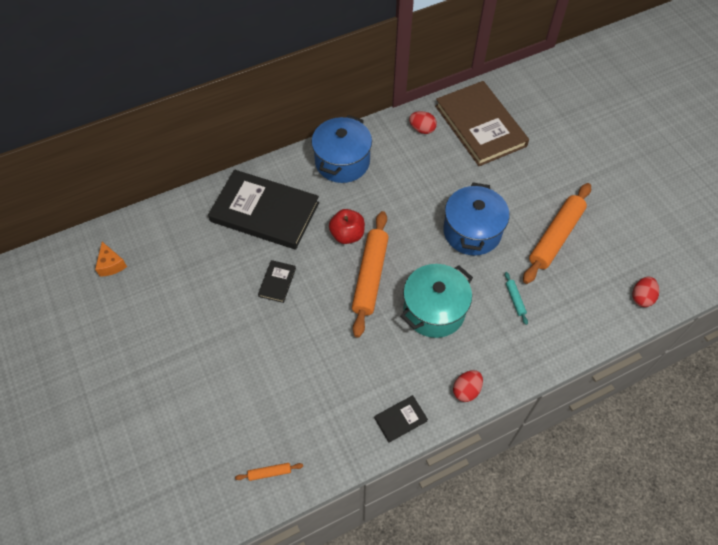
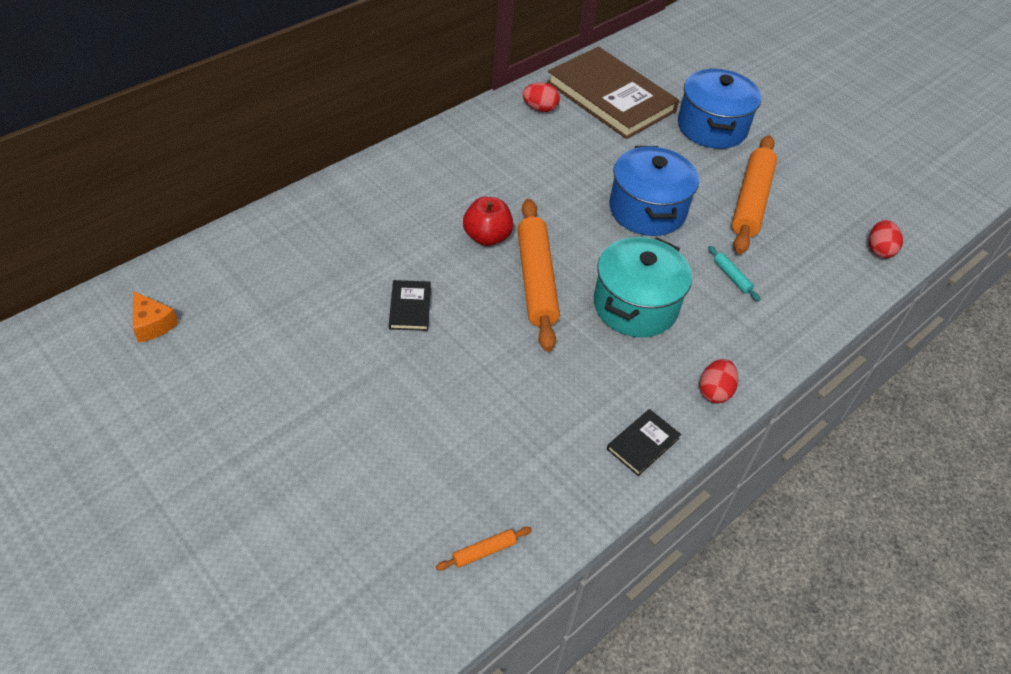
camera: 20 degrees left, 10 degrees down
black book [208,170,319,250] -> none
blue pot [311,115,372,183] -> blue pot moved to [678,68,761,149]

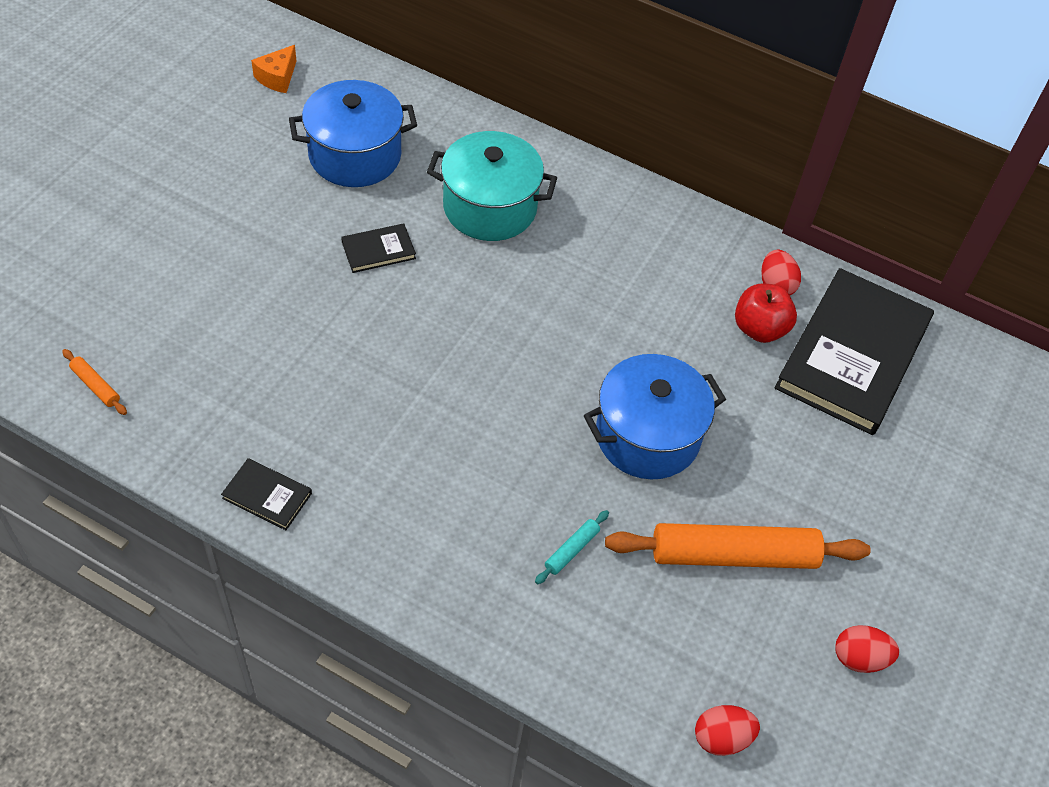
camera: 70 degrees right, 5 degrees up
red apple [463,197,513,246] -> red apple moved to [735,284,797,343]
orange rolling pin [517,199,560,352] -> none
brown book [547,46,679,139] -> black book [775,268,934,435]
turquoise pot [594,237,692,337] -> turquoise pot moved to [427,131,557,241]
blue pot [678,68,761,149] -> blue pot moved to [289,80,417,187]
red egg [699,359,738,403] -> red egg moved to [835,625,899,673]

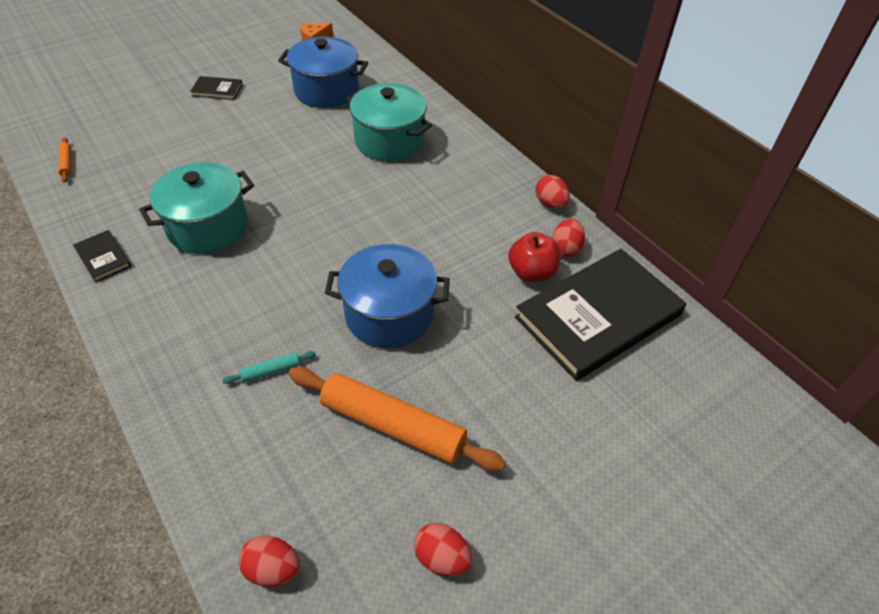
camera: 30 degrees right, 5 degrees down
black book [341,223,416,273] -> black book moved to [190,76,243,100]
none -> turquoise pot [139,162,254,254]
none -> red egg [535,175,570,208]

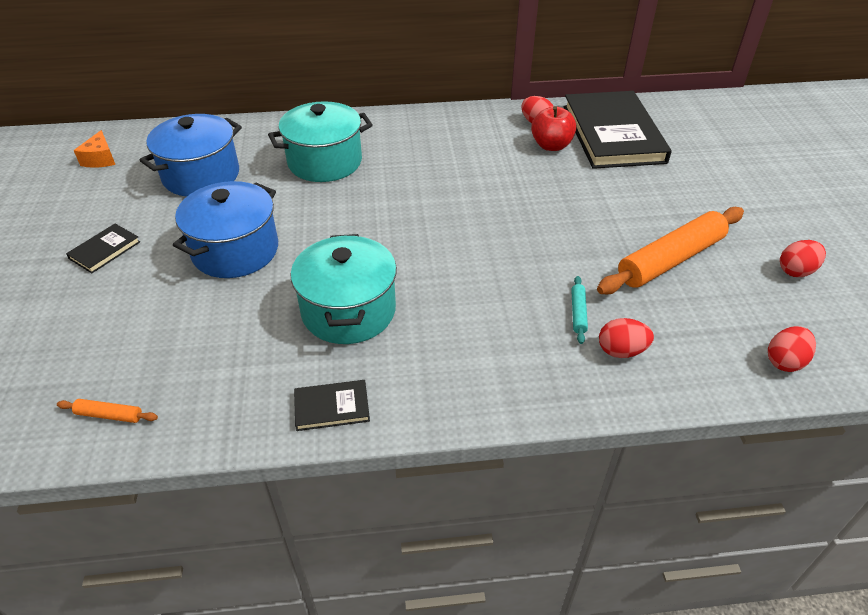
camera: 60 degrees left, 5 degrees down
blue pot [325,244,450,348] -> blue pot moved to [173,181,278,278]
red egg [535,175,570,208] -> red egg moved to [599,318,654,358]

